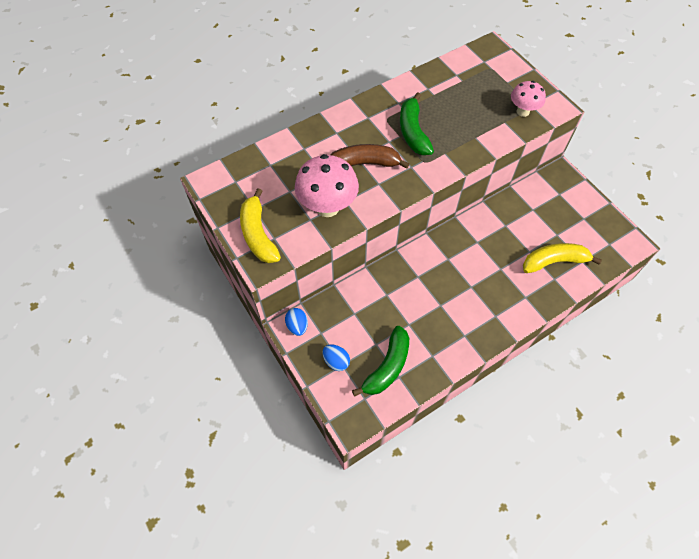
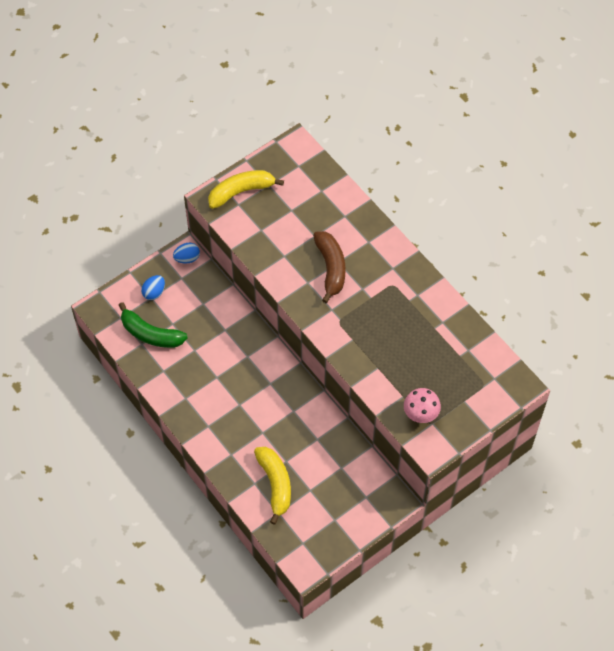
camera: 85 degrees right, 0 degrees up
pink mushroom [295,154,359,217] -> none
green banana [400,92,434,155] -> none

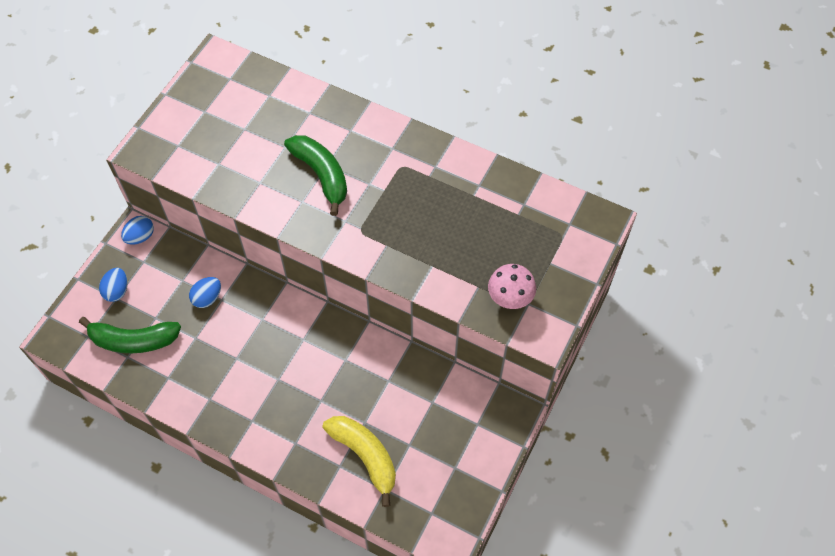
camera: 25 degrees left, 0 degrees up
yellow banana [208,170,284,209] -> none
brown banana [313,231,345,303] -> green banana [284,135,347,216]
none -> blue egg [189,277,221,308]

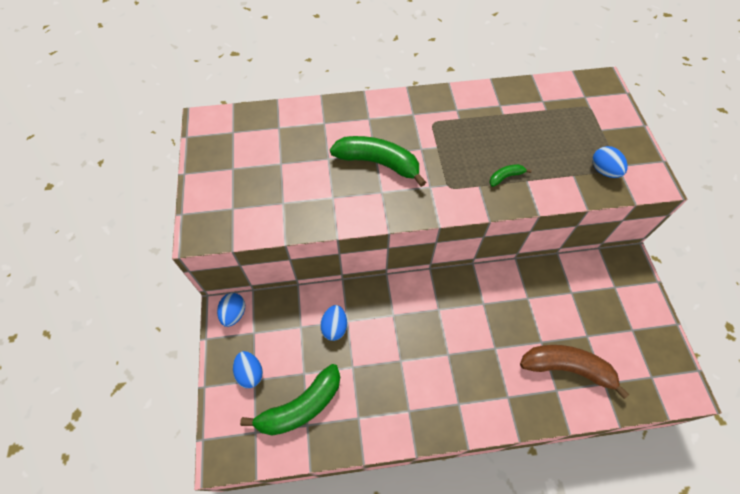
camera: 35 degrees left, 0 degrees up
yellow banana [323,416,396,507] -> brown banana [520,345,630,399]
pink mushroom [488,264,536,309] -> blue egg [592,146,628,178]
none -> green banana [489,164,532,187]

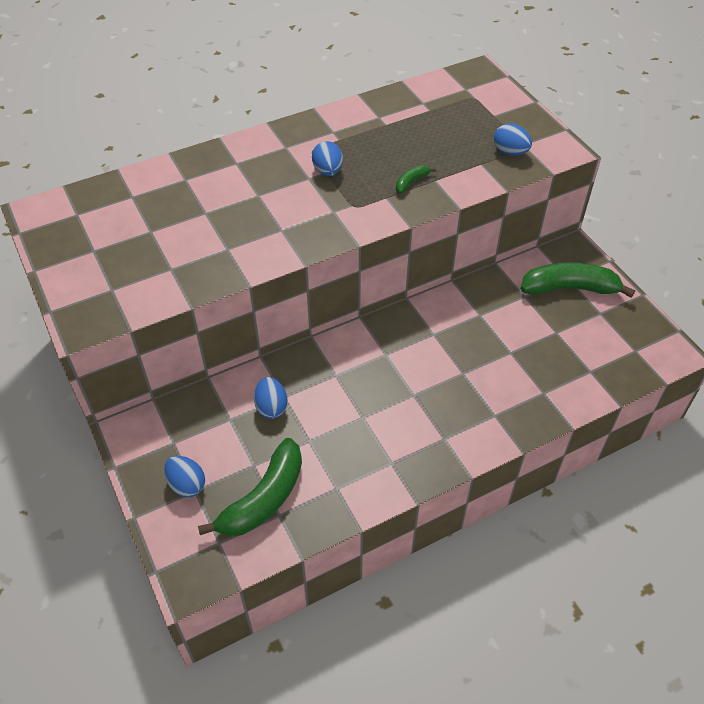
camera: 20 degrees left, 10 degrees down
blue egg [217,293,245,327] -> blue egg moved to [312,141,343,176]
green banana [330,136,426,187] -> green banana moved to [521,262,635,298]
brown banana [520,345,630,399] -> none

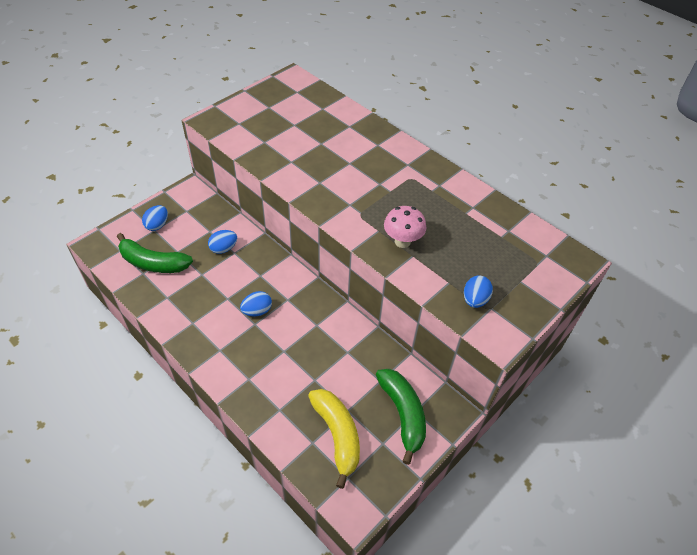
camera: 70 degrees right, 0 degrees up
blue egg [312,141,343,176] -> blue egg moved to [240,291,272,316]
green banana [396,165,437,194] -> pink mushroom [384,206,427,248]
none -> yellow banana [308,389,360,489]

